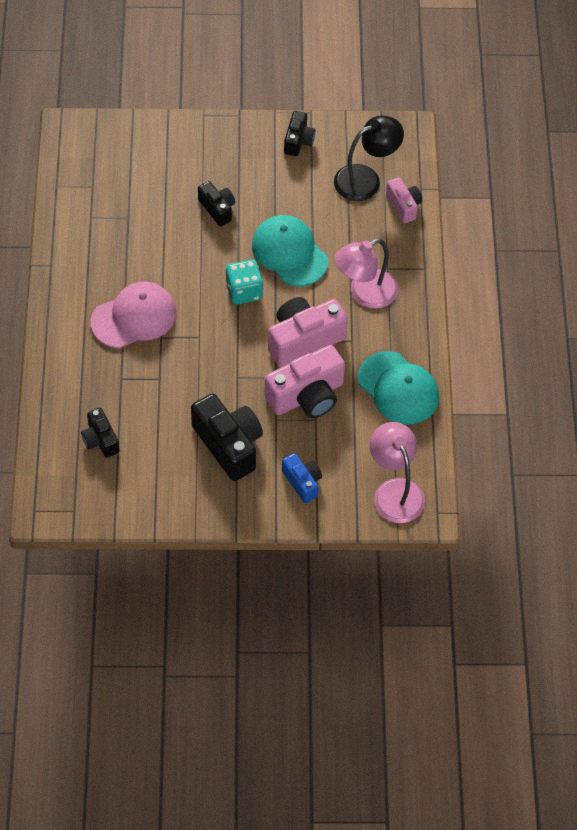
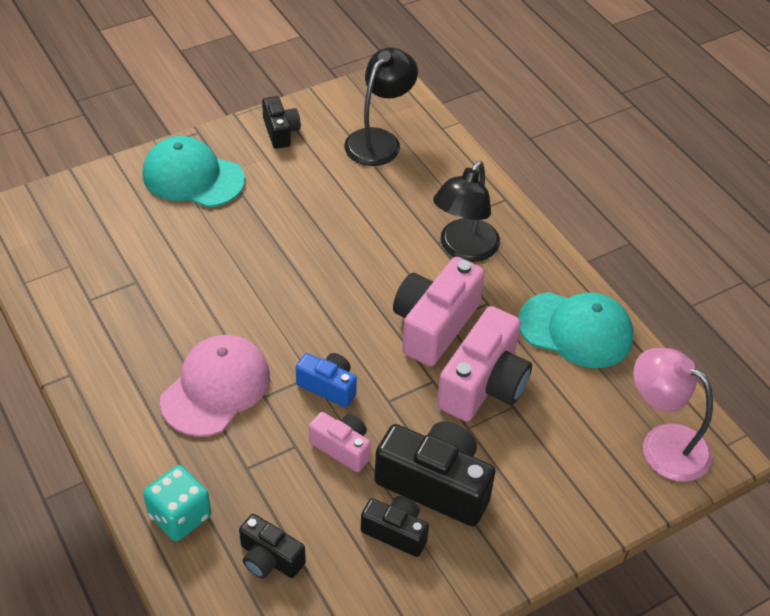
camera: 30 degrees left, 10 degrees down
black camera [198,181,235,226] -> black camera moved to [361,496,429,557]
turquoise dice [226,259,263,305] -> turquoise dice moved to [143,465,211,541]
turquoise cap [252,215,329,287] -> turquoise cap moved to [142,136,245,208]
blue camera [282,453,322,503] -> blue camera moved to [296,353,357,408]
pink lamp [334,239,398,309] -> black lamp [433,161,500,262]
pink camera [386,177,422,223] -> pink camera moved to [309,412,371,472]

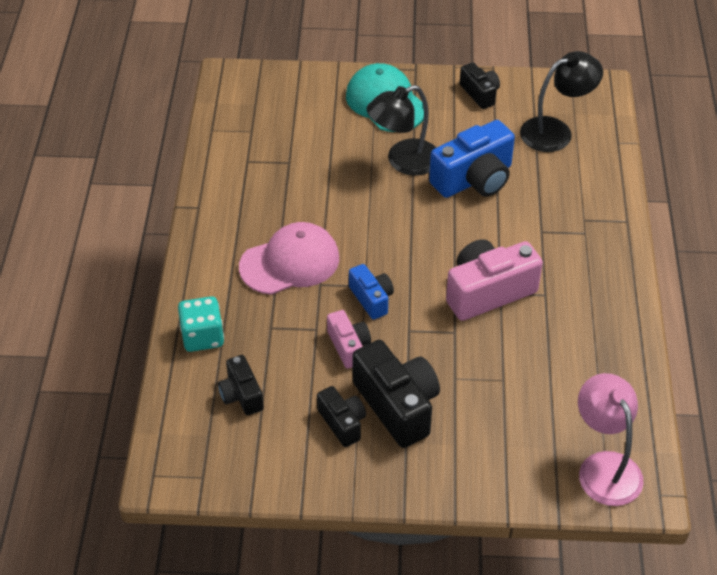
camera: 35 degrees right, 0 degrees up
black camera [262,96,301,149] -> black camera turned 45 degrees counterclockwise [460,62,500,109]
black lamp [433,161,500,262] -> black lamp moved to [366,85,436,176]
pink camera [437,306,532,421] -> none
turquoise cap [518,292,634,368] -> none
none -> blue camera [429,120,515,198]

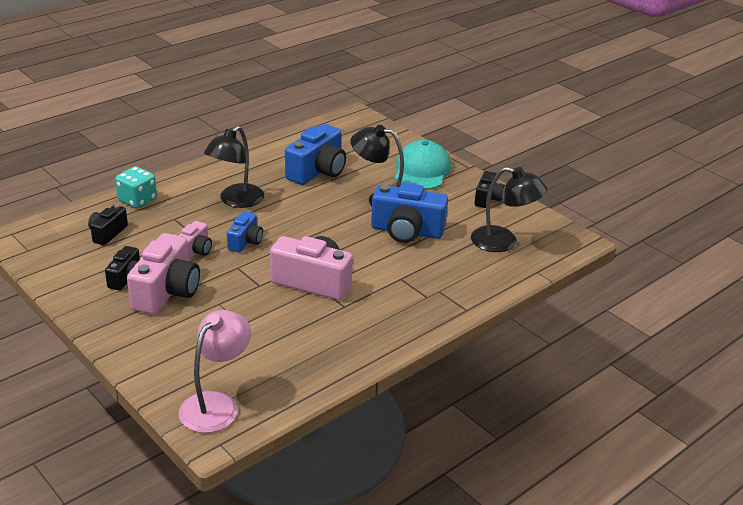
camera: 45 degrees right, 15 degrees down
pink cap [239,222,339,295] -> black lamp [204,126,264,208]
black camera [353,340,440,448] -> pink camera [127,233,200,315]
none -> blue camera [285,124,346,185]

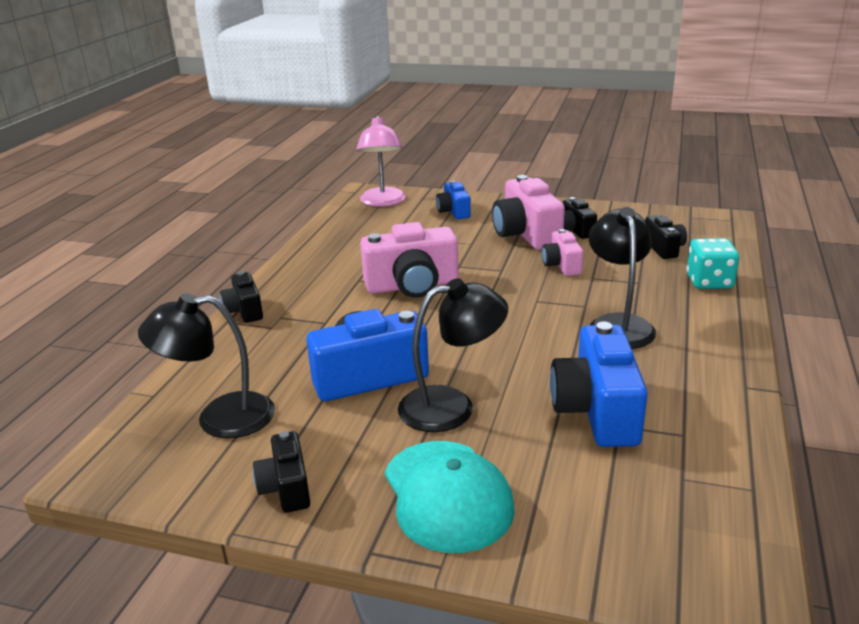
camera: 150 degrees right, 5 degrees down
blue camera [227,211,263,253] -> blue camera moved to [436,181,471,219]
none -> black camera [220,271,263,323]

